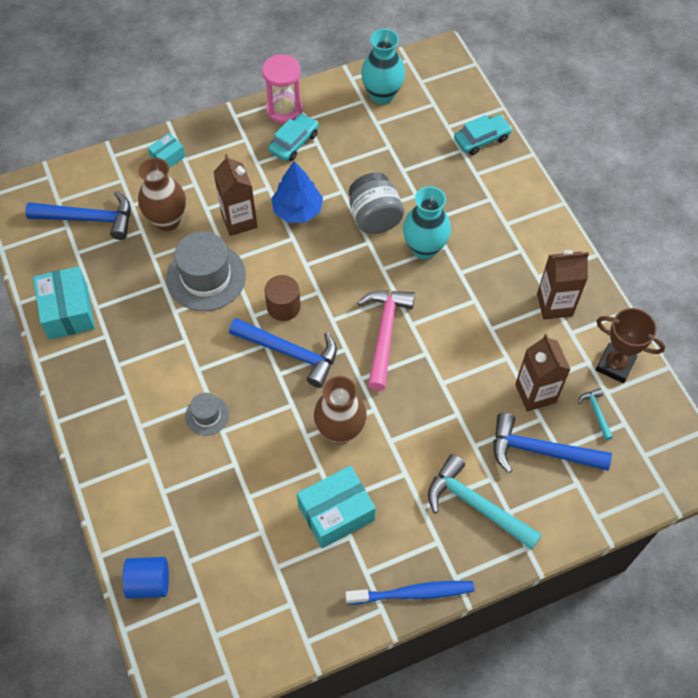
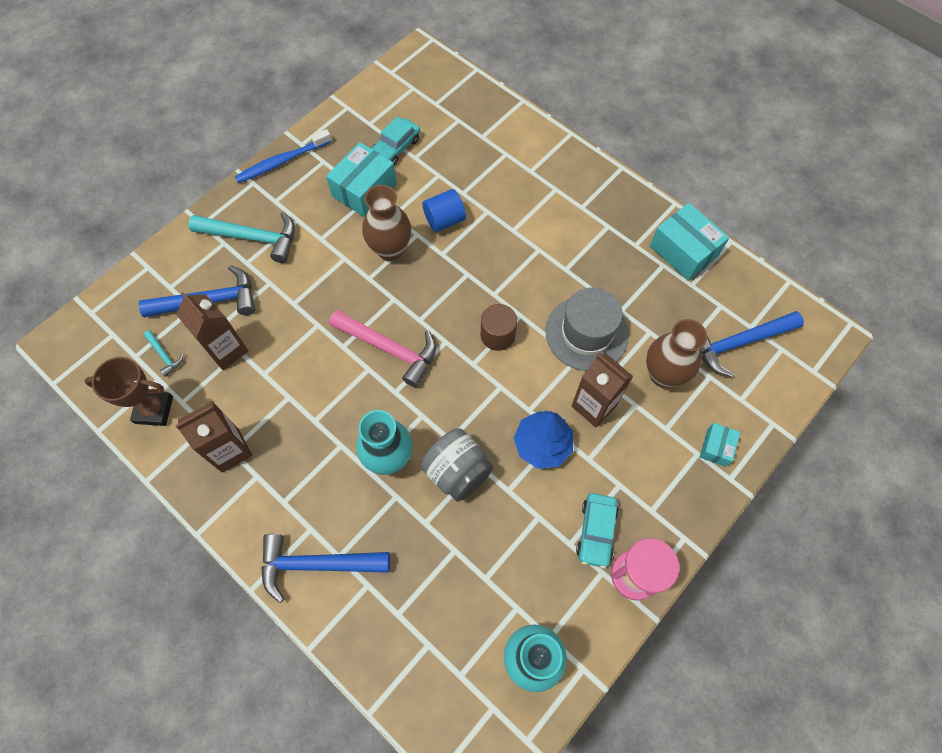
camera: 155 degrees right, 5 degrees up
blue cylinder [123,557,169,599] -> blue cylinder moved to [422,189,466,232]
grey hat [185,393,229,436] -> none
blue hammer [229,318,337,388] -> blue hammer moved to [261,534,390,603]
pink hammer [357,290,415,391] -> pink hammer turned 45 degrees counterclockwise [329,310,436,388]
turquoise car [454,114,512,155] -> turquoise car moved to [371,117,420,165]

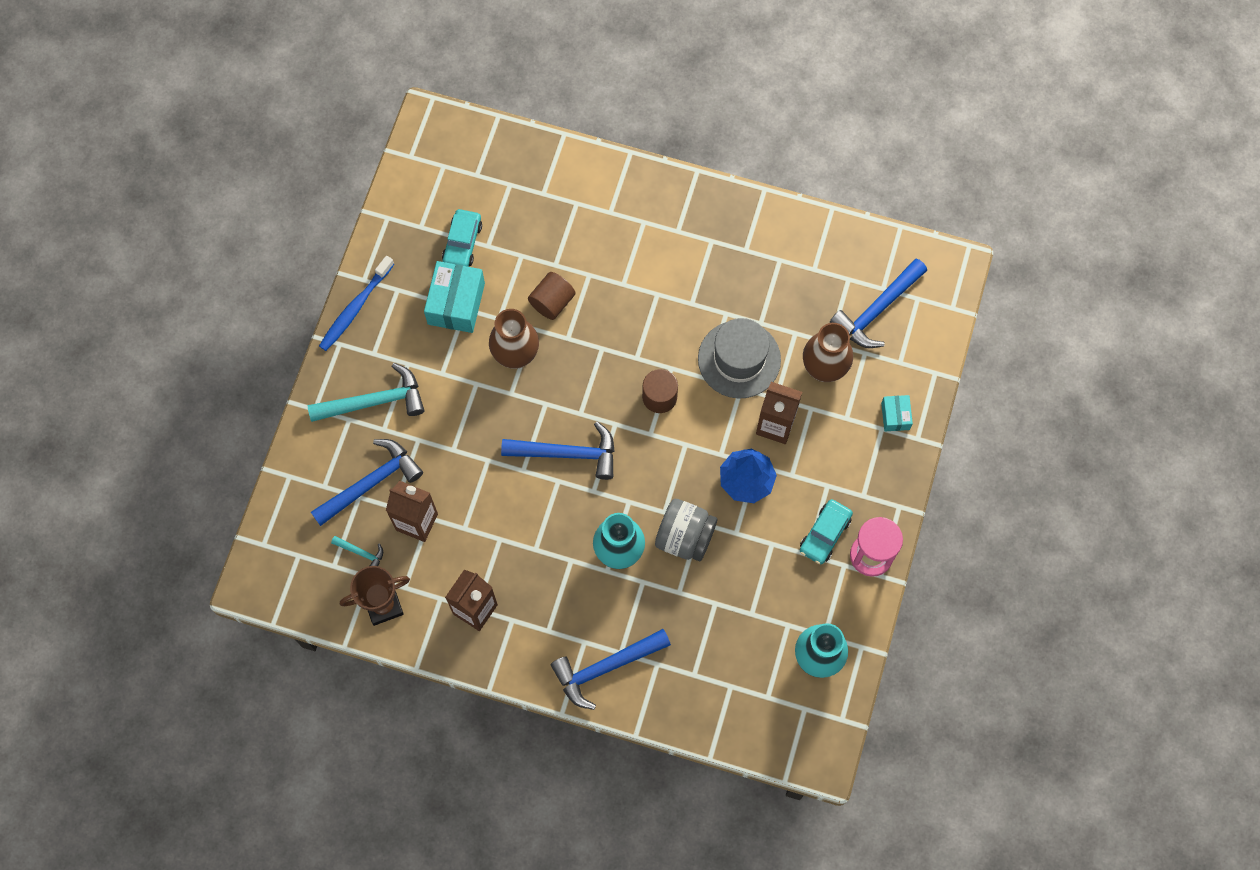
camera: 25 degrees left, 5 degrees up
pink hammer [329,310,436,388] -> blue hammer [501,421,615,480]
blue cylinder [422,189,466,232] -> brown cylinder [528,272,575,320]
turquoise car [576,493,619,568] -> turquoise car turned 45 degrees clockwise [800,499,853,564]
turquoise box [650,203,729,281] -> none

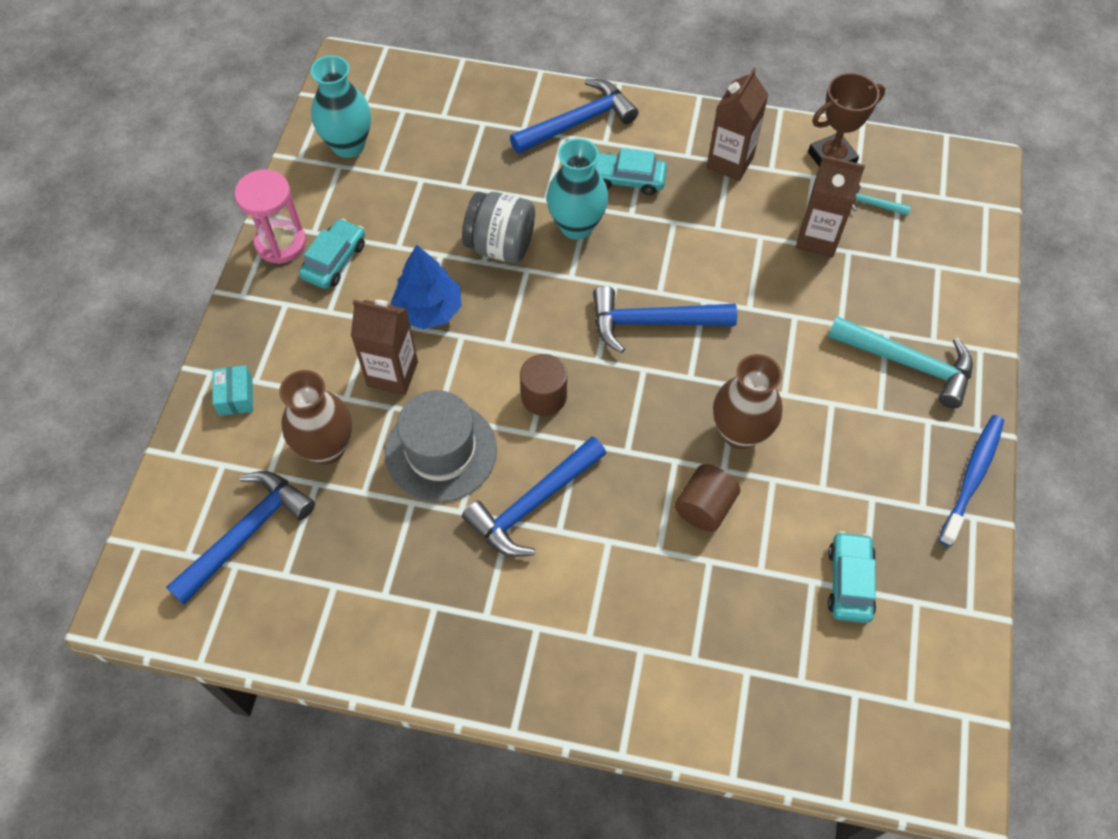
camera: 175 degrees right, 10 degrees down
turquoise hammer [308,363,424,422] -> turquoise hammer turned 135 degrees counterclockwise [828,316,973,408]
blue hammer [311,439,423,526] -> blue hammer moved to [462,436,606,557]
turquoise box [424,261,485,333] -> none
none -> turquoise car [593,148,667,195]

